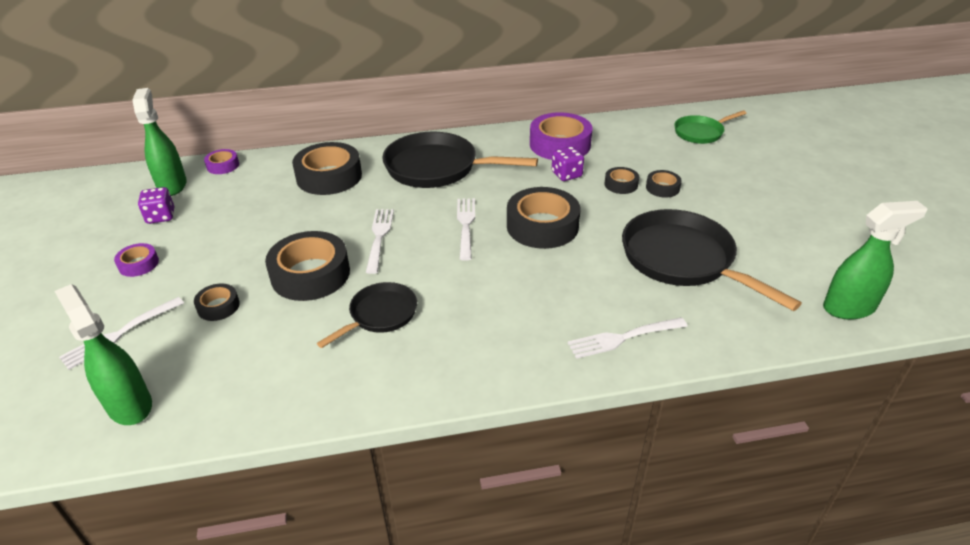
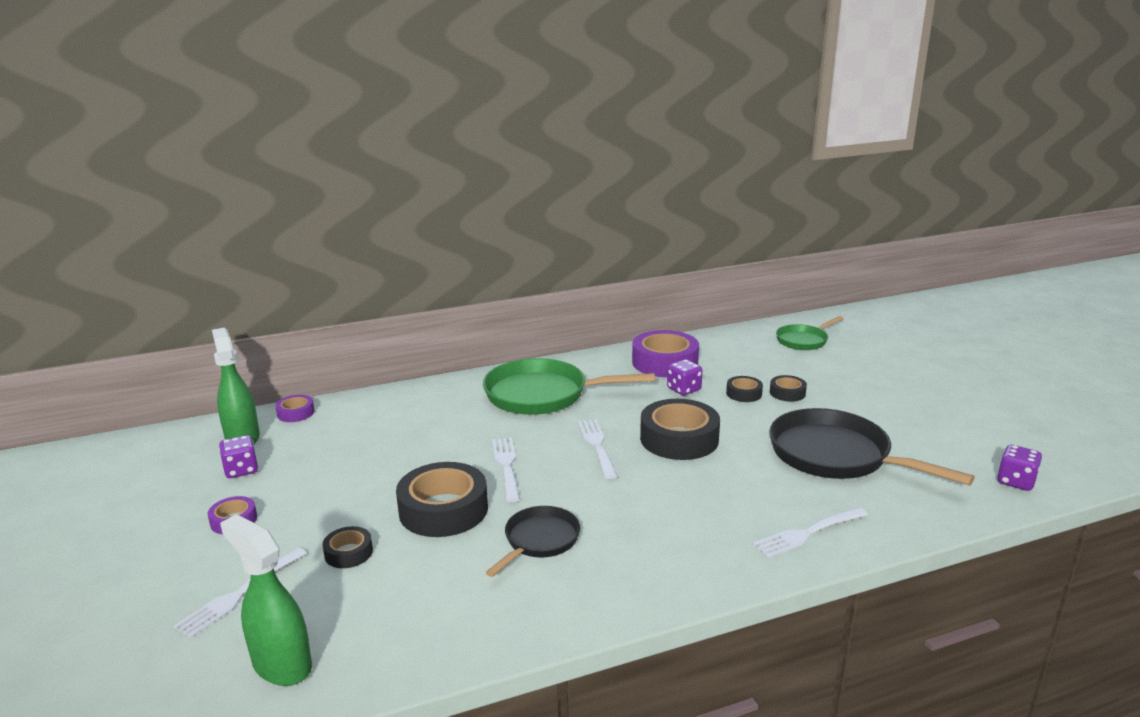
camera: 10 degrees left, 15 degrees down
black tape [292,142,362,195] -> none
black pan [382,132,538,188] -> green pan [483,358,655,415]
green spray bottle [823,201,928,320] -> purple dice [997,445,1042,491]

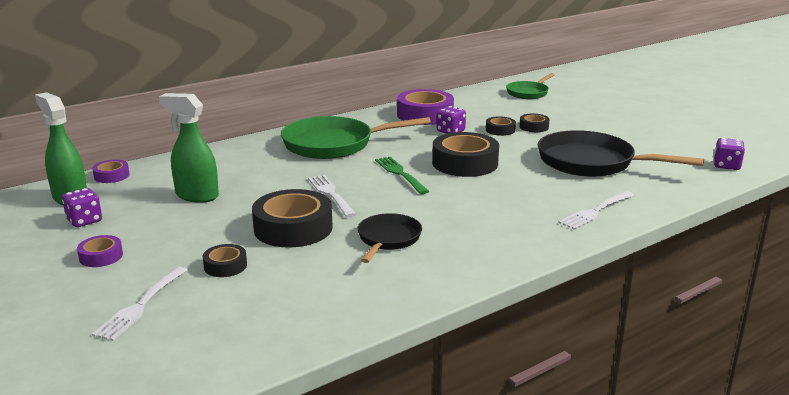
camera: 15 degrees left, 0 degrees up
green spray bottle [220,514,312,686] -> green spray bottle moved to [159,93,219,203]
white fork [578,419,618,479] -> green fork [375,157,429,194]

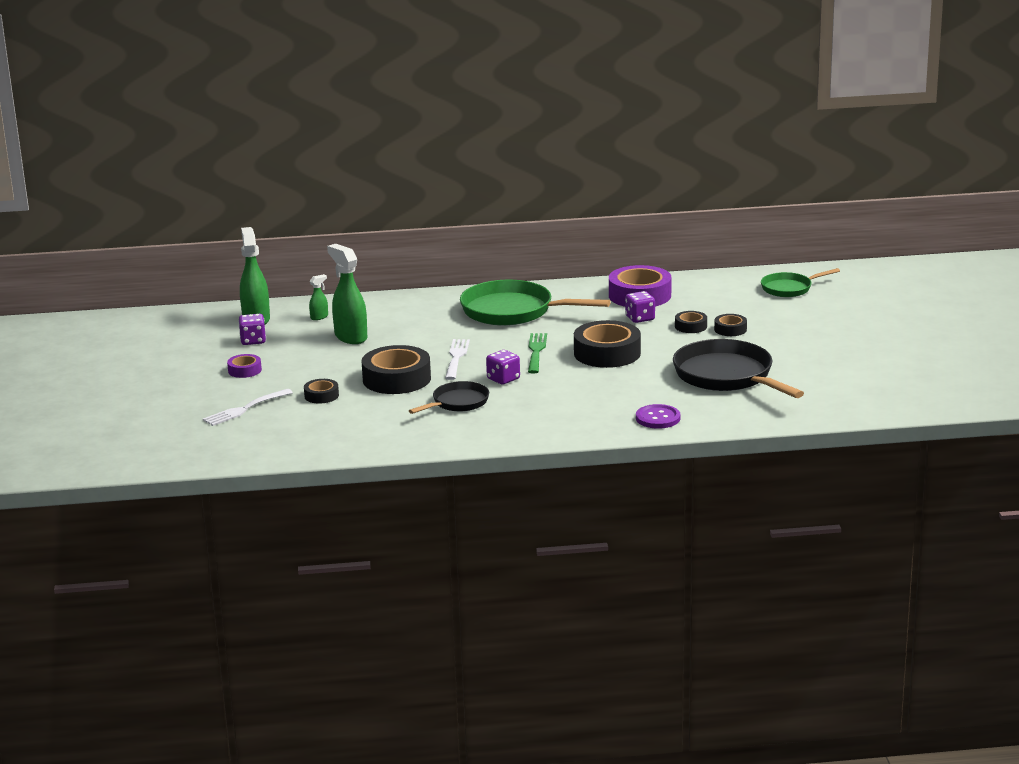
camera: 30 degrees right, 0 degrees up
purple tape [92,160,130,183] -> none
white fork [558,191,634,230] -> purple button [636,404,680,429]
purple dice [714,138,745,170] -> purple dice moved to [486,350,520,385]
none -> green spray bottle [309,274,328,320]

